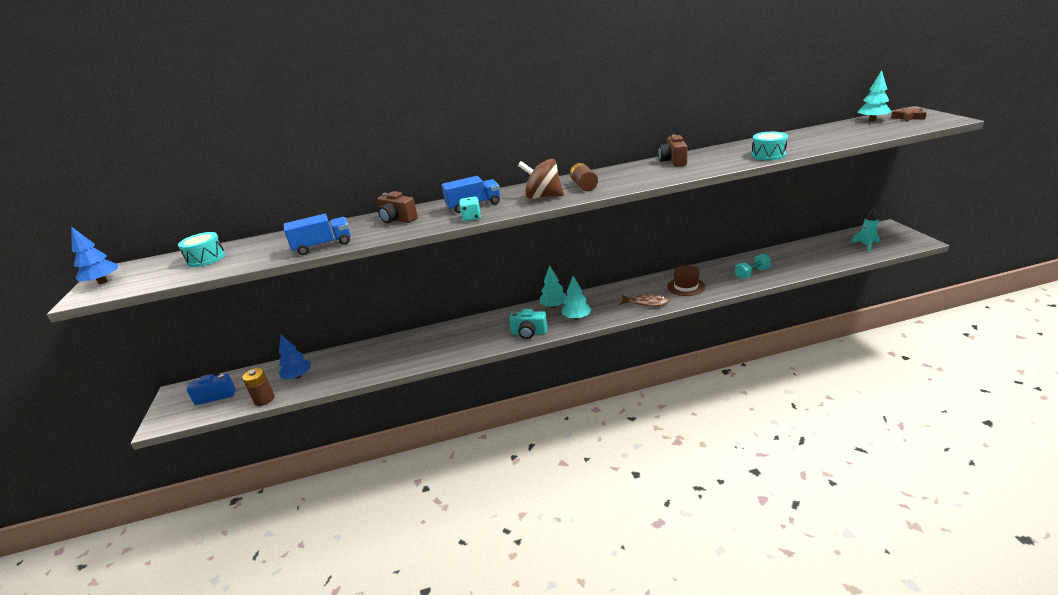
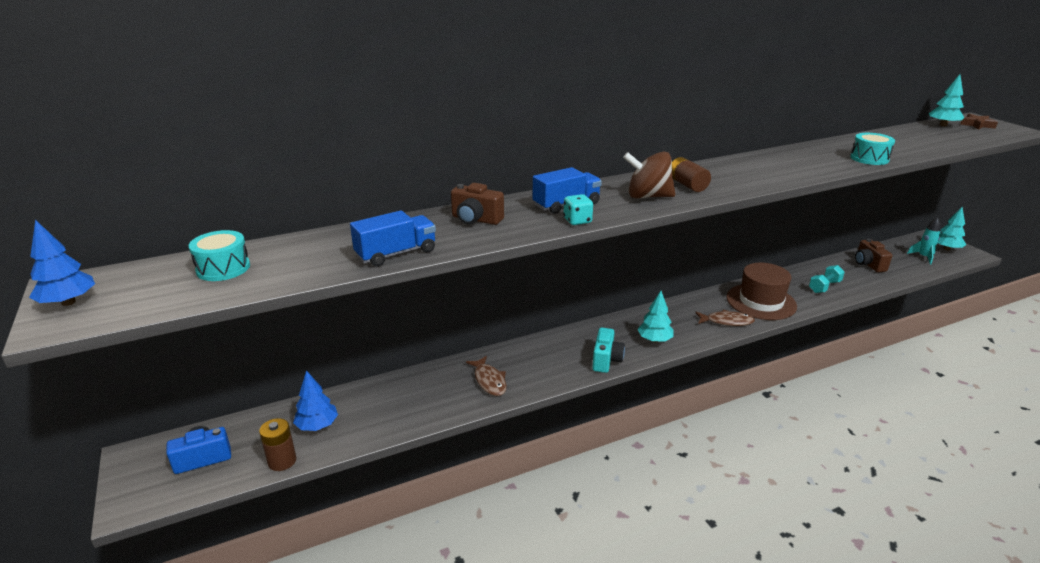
camera: 15 degrees left, 0 degrees up
turquoise camera [509,309,548,339] -> turquoise camera turned 75 degrees counterclockwise [592,328,625,373]
turquoise tree [540,265,567,308] -> turquoise tree moved to [938,207,966,250]
brown camera [659,134,688,167] -> brown camera moved to [855,239,893,272]
brown hat [667,265,705,296] -> brown hat [727,263,797,320], size x1.59
none -> brown fish [466,356,507,396]

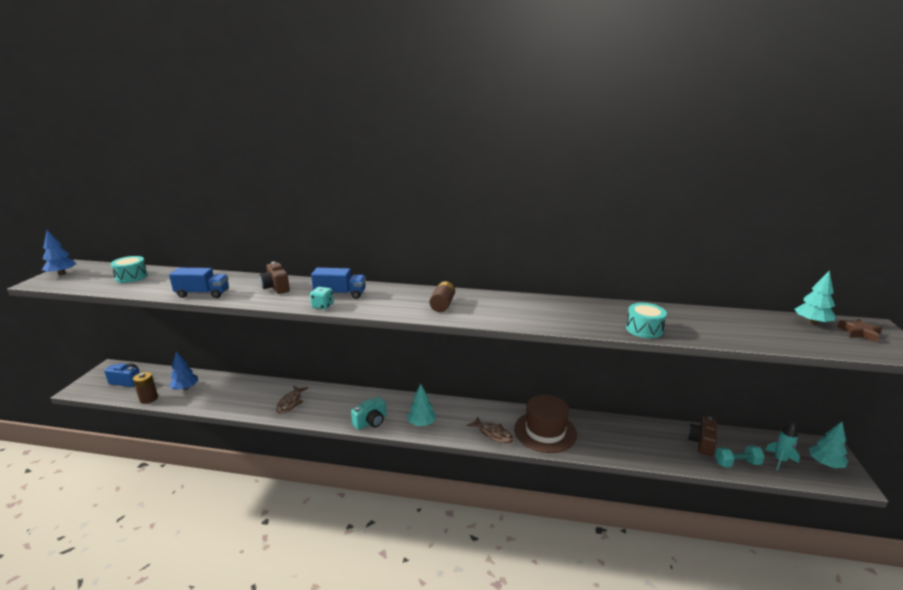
camera: 35 degrees right, 5 degrees down
brown spinning top [623,151,676,199] -> none
turquoise dumbbell [809,265,845,293] -> turquoise dumbbell moved to [715,445,765,467]

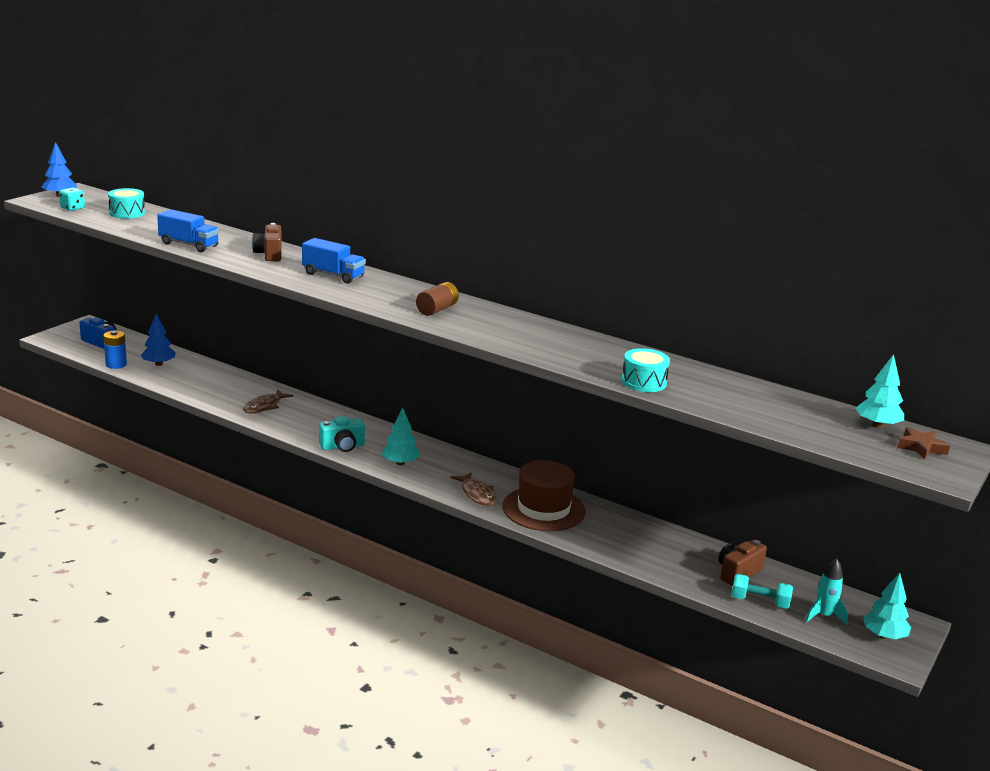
camera: 20 degrees right, 0 degrees up
brown battery [133,372,158,404] -> blue battery [103,330,127,369]
turquoise dice [310,287,334,309] -> turquoise dice moved to [59,188,85,211]

